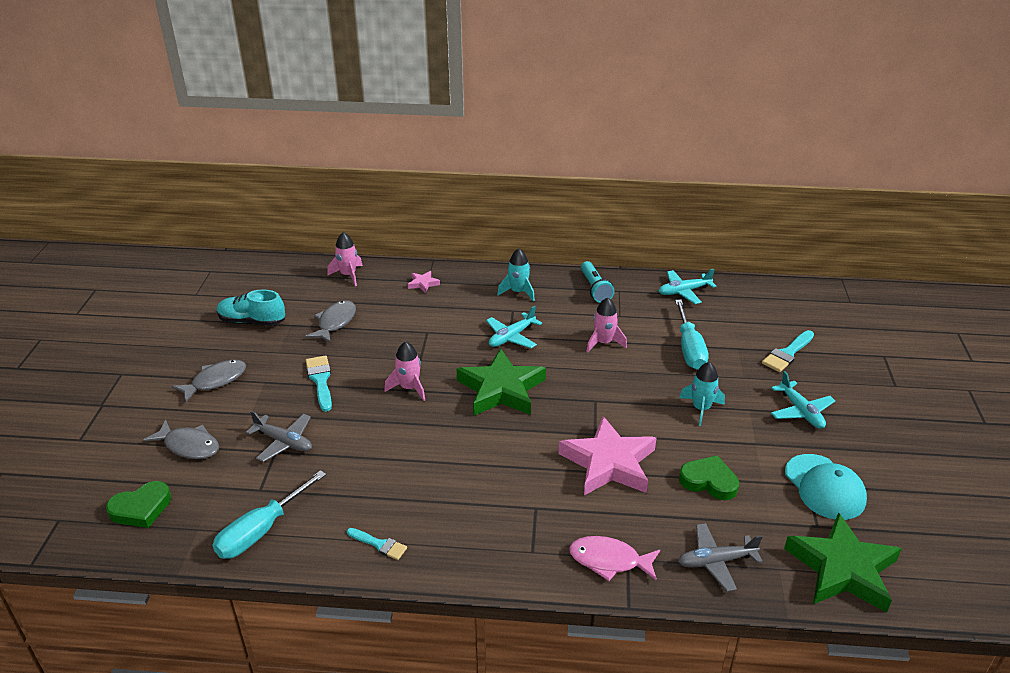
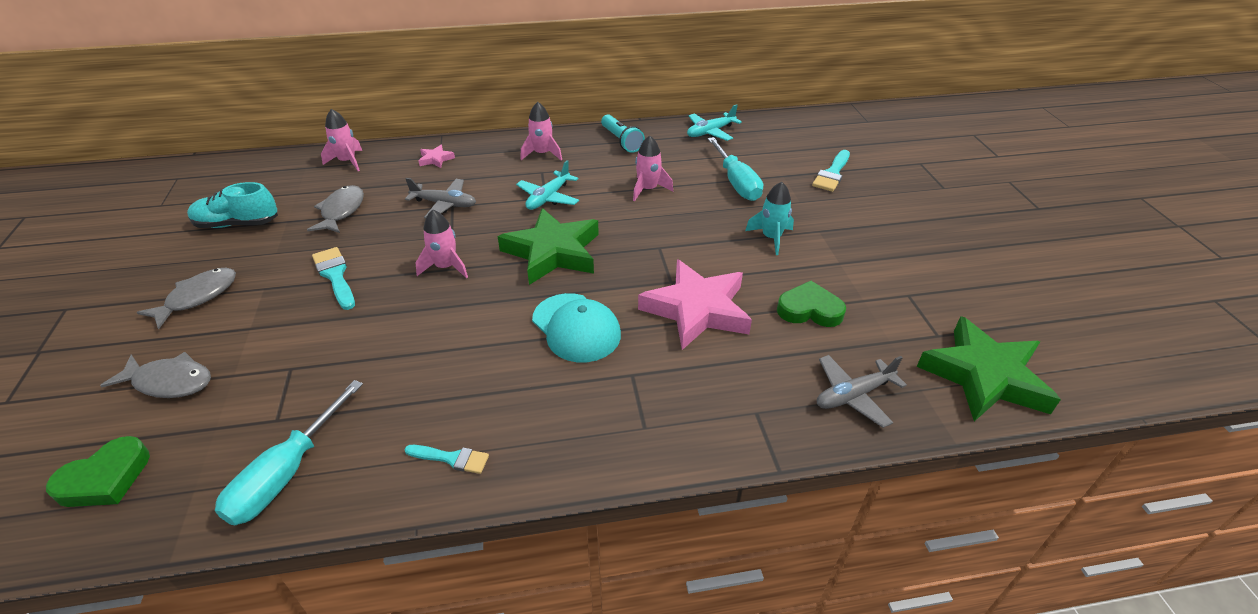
camera: 15 degrees left, 5 degrees up
grey plane [246,411,312,462] -> grey plane moved to [405,178,476,218]
turquoise rocket [497,249,535,302] -> pink rocket [520,102,562,161]
pink fish [569,536,660,581] -> none
turquoise plane [771,371,835,429] -> none
turquoise cap [785,454,867,520] -> turquoise cap moved to [532,293,621,362]

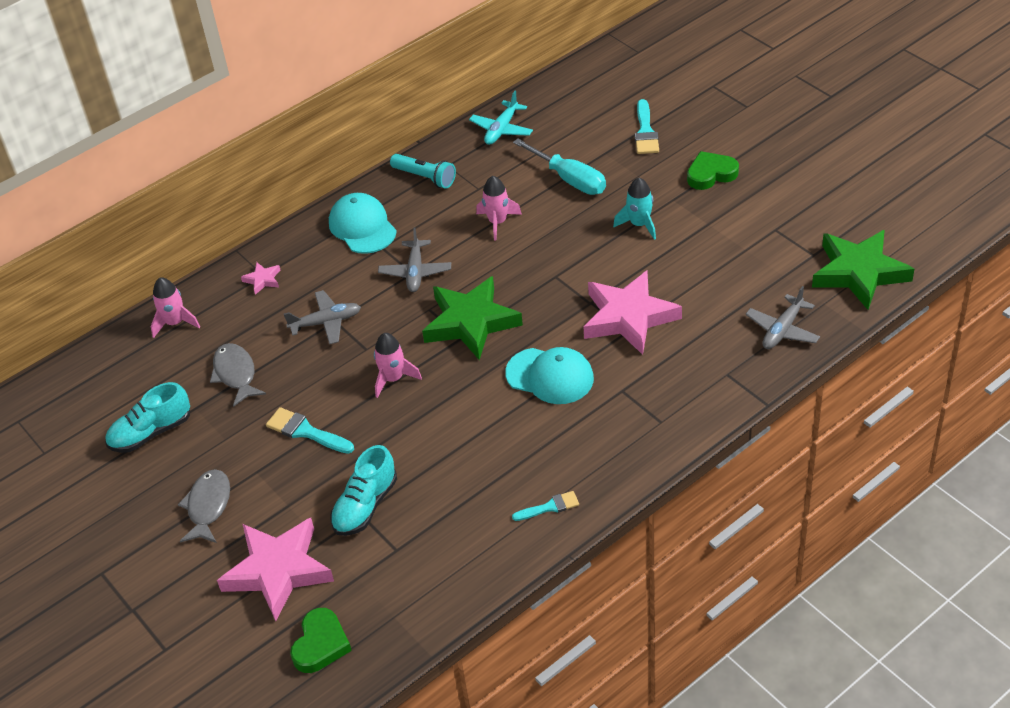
camera: 25 degrees left, 5 degrees up
grey fish [100,352,211,398] -> pink star [217,518,334,621]
turquoise screwdriver [215,380,363,525] -> none
turquoise plane [516,160,579,210] -> grey plane [378,228,451,292]
pink rocket [520,102,562,161] -> turquoise cap [329,193,397,254]
green heart [777,281,846,327] -> green heart moved to [687,151,739,190]
none -> turquoise shoe [330,445,397,536]

